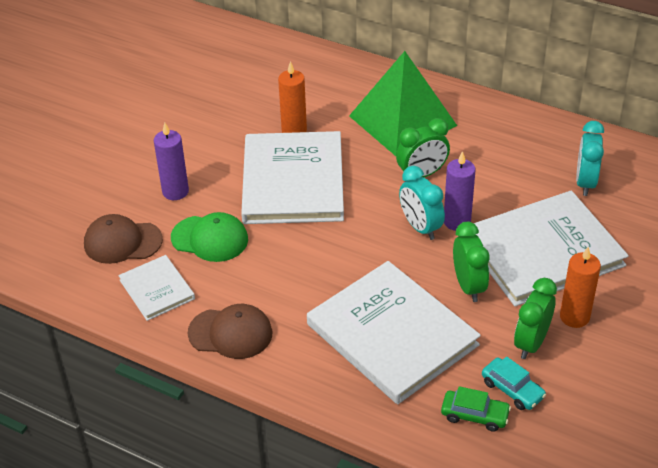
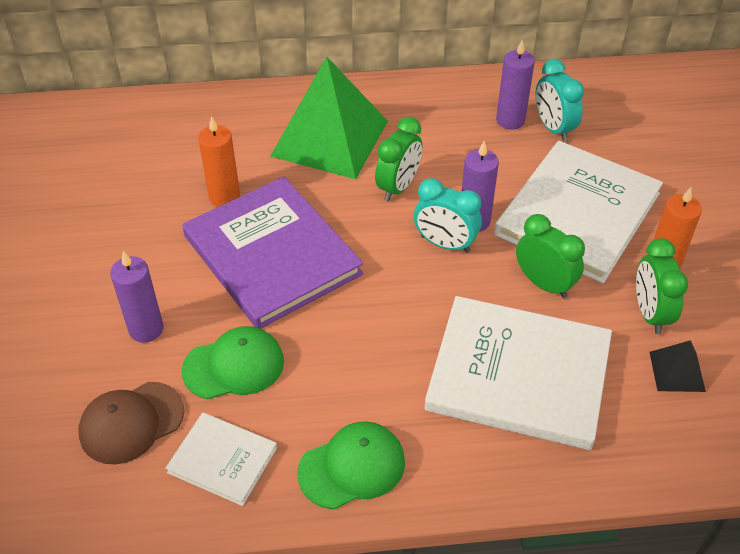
camera: 35 degrees left, 5 degrees up
brown cap [188,304,272,359] -> green cap [298,421,405,509]
white book [241,131,344,224] -> purple book [182,177,363,329]
green car [441,386,511,432] -> none
turquoise car [482,356,546,410] -> black pyramid [650,340,706,392]
none -> purple candle [496,40,535,130]

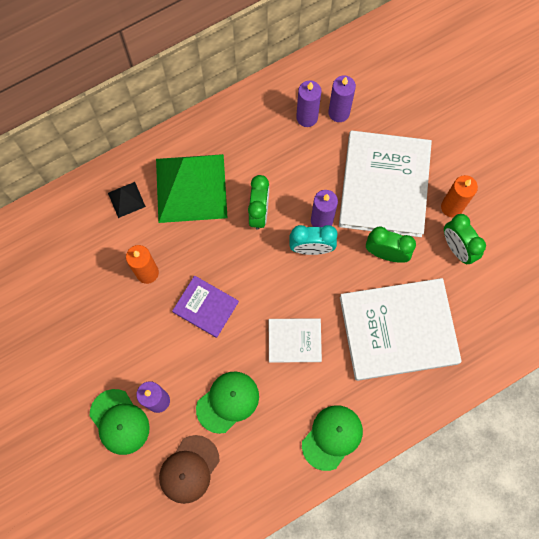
camera: 25 degrees left, 25 degrees up
white book [166,412,277,506] -> white book moved to [269,318,322,363]
purple book [182,177,363,329] -> purple book [172,276,238,338], size x0.50
turquoise clock [535,59,584,142] -> purple candle [328,75,356,122]
black pyramid [650,340,706,392] -> black pyramid moved to [108,182,146,218]
none -> green cap [90,389,150,455]

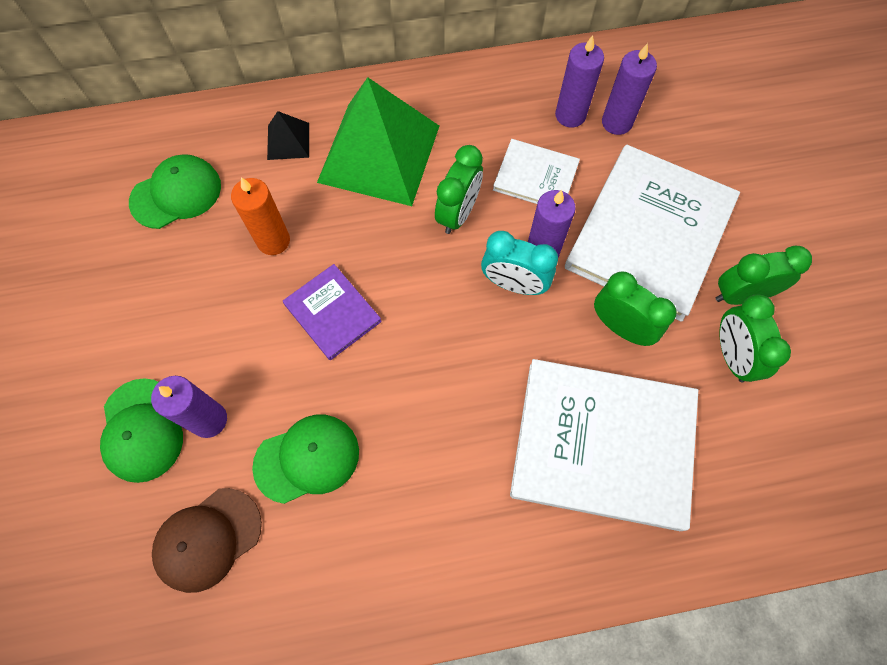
camera: 20 degrees right, 5 degrees down
white book [269,318,322,363] -> white book moved to [493,139,580,204]
green cap [302,405,363,471] -> green cap moved to [129,154,221,229]
orange candle [441,175,478,218] -> green clock [716,246,812,305]

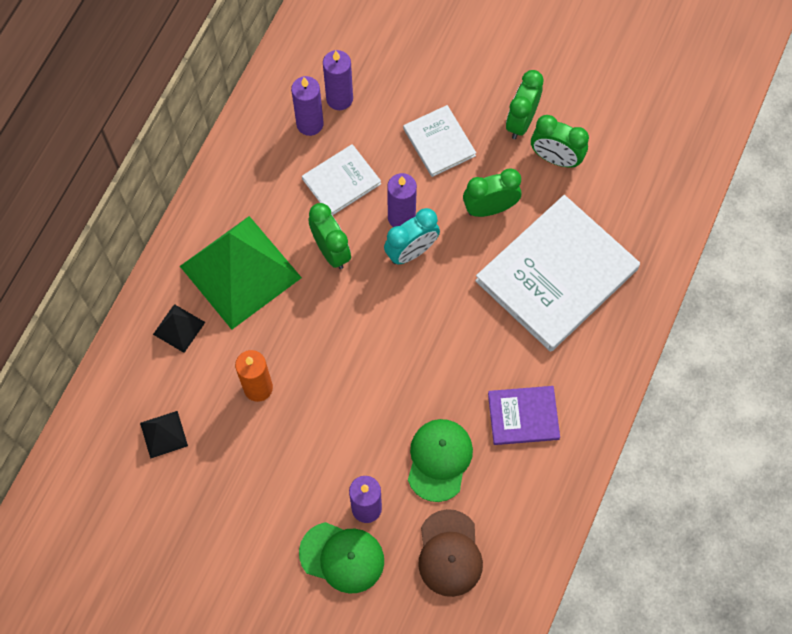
camera: 55 degrees left, 0 degrees up
green cap [129,154,221,229] -> black pyramid [140,411,188,459]
purple book [283,264,382,360] -> purple book moved to [488,386,560,445]
white book [565,145,740,322] -> white book [403,105,476,177], size x0.50

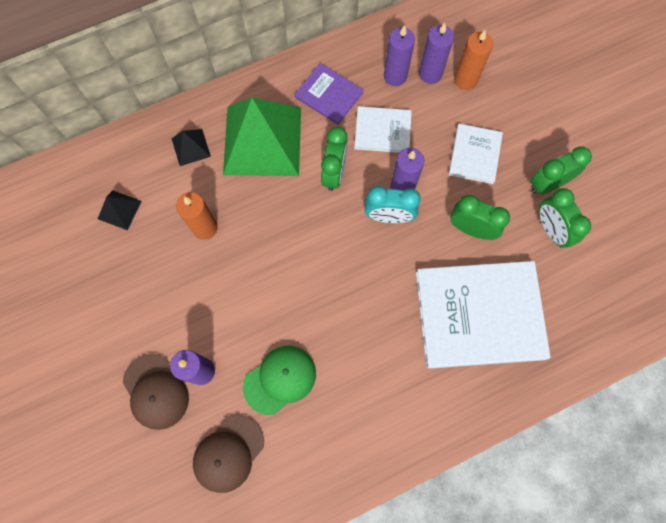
camera: 40 degrees right, 5 degrees up
green cap [299,522,384,594] -> brown cap [123,354,189,430]
purple book [488,386,560,445] -> purple book moved to [295,63,363,125]
none -> orange candle [454,30,493,90]

